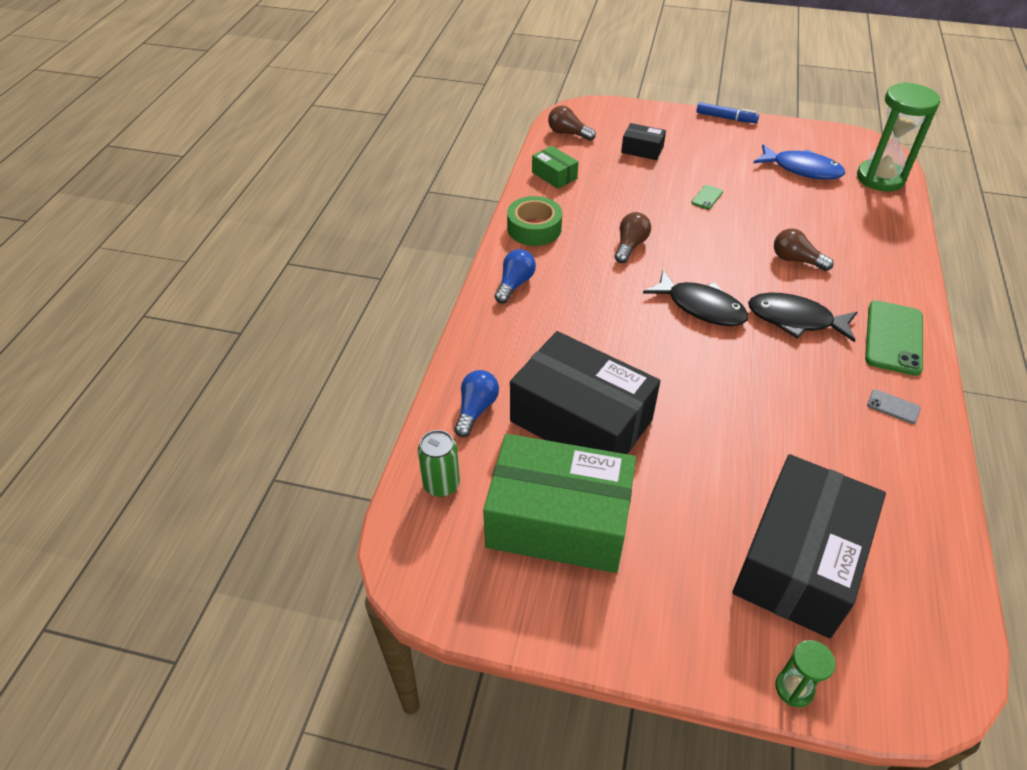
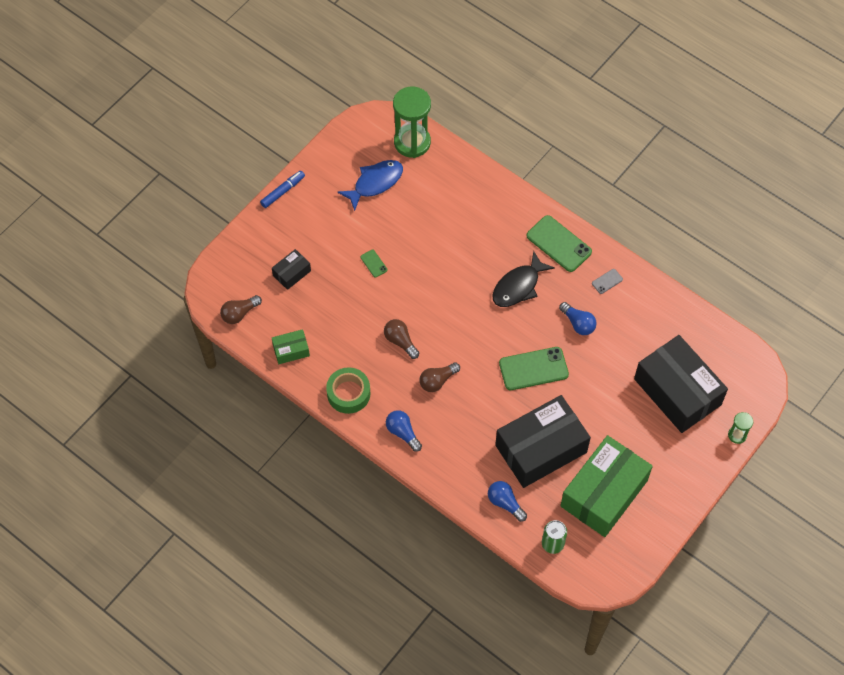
camera: 65 degrees left, 15 degrees up
black fish [643,270,749,326] -> none
brown light bulb [774,228,834,271] -> brown light bulb moved to [420,362,460,392]
none -> green phone [499,347,569,390]
none -> blue light bulb [559,302,597,335]

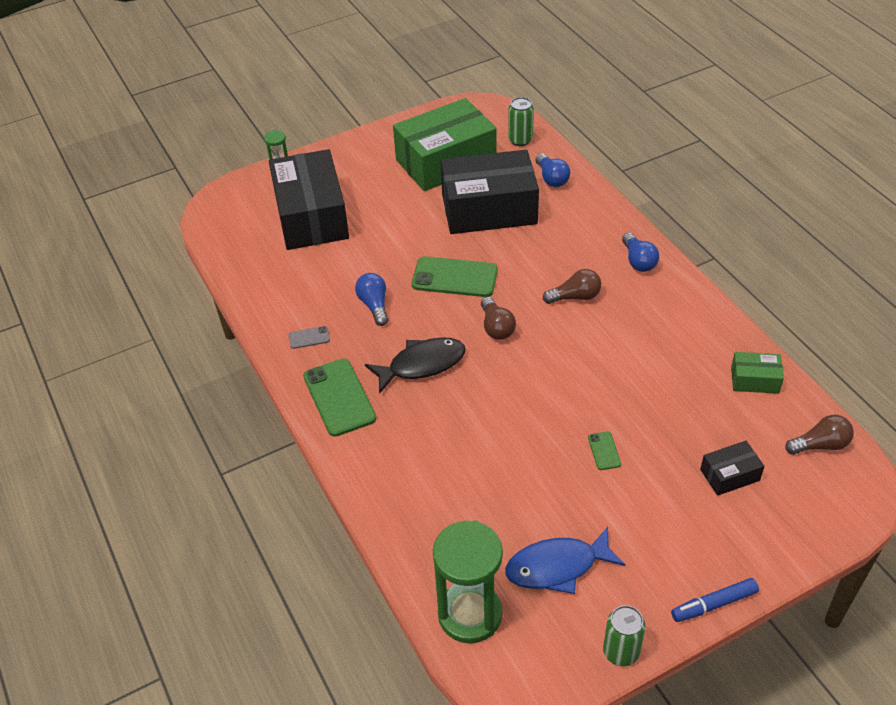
camera: 155 degrees left, 15 degrees down
green tape [326,367,371,414] -> none
brown light bulb [384,319,419,359] -> brown light bulb moved to [481,297,516,340]
none -> green can [603,605,646,666]

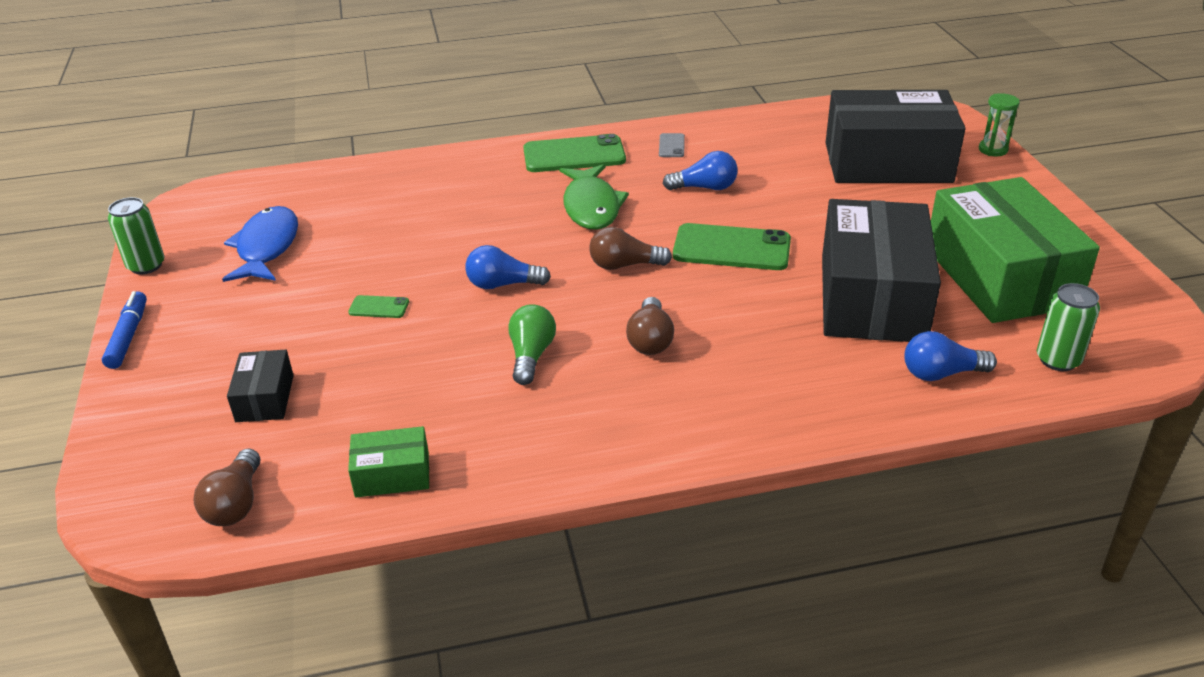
camera: 105 degrees right, 10 degrees down
black fish [365,337,466,394] -> green fish [560,164,629,230]
green phone [412,256,498,297] -> green phone turned 75 degrees clockwise [673,223,791,270]
green hourglass [433,520,503,643] -> none
blue light bulb [622,233,659,272] -> blue light bulb moved to [465,245,551,289]
green box [731,352,784,394] -> green box turned 60 degrees clockwise [348,426,429,498]
none -> green light bulb [508,304,556,385]

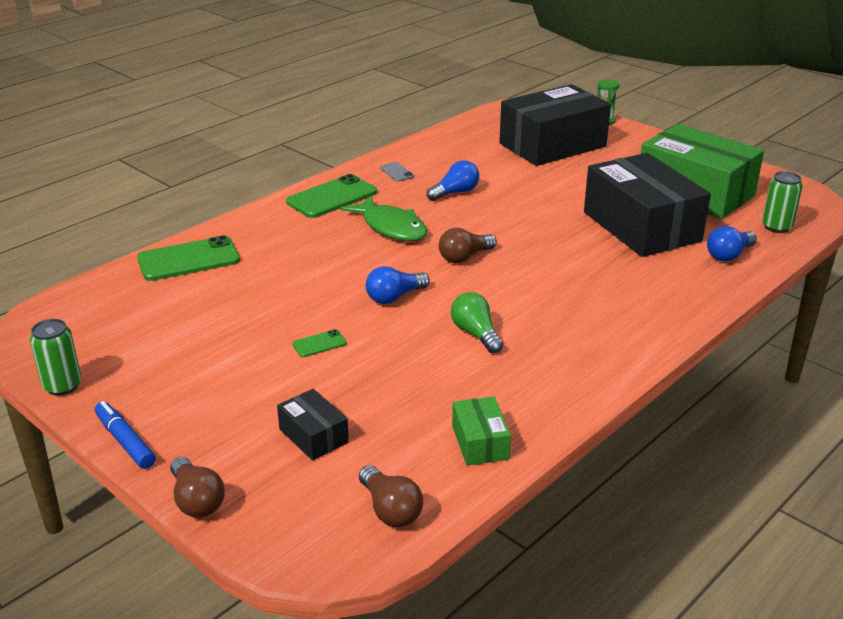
camera: 35 degrees left, 5 degrees down
blue fish [222,206,298,282] -> none
green box [348,426,429,498] -> green box turned 60 degrees counterclockwise [452,396,511,465]
brown light bulb [626,297,674,355] -> brown light bulb moved to [170,457,225,518]
green phone [673,223,791,270] -> green phone moved to [137,236,240,281]

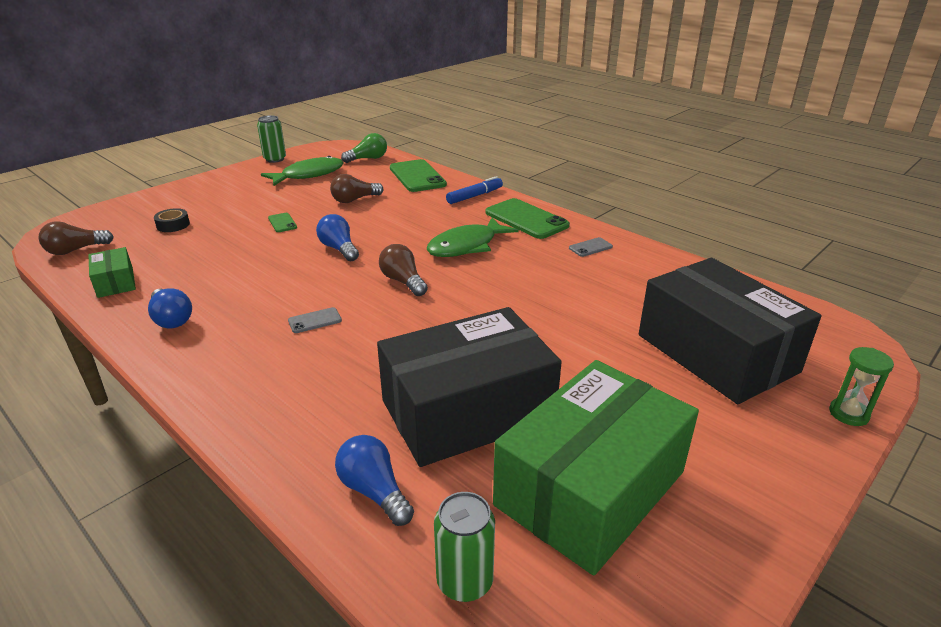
camera: 90 degrees right, 0 degrees up
blue marker [95,401,156,469] -> blue marker moved to [446,176,503,204]
brown light bulb [170,457,225,518] -> brown light bulb moved to [330,174,383,203]
black box [277,389,349,461] -> black tape [154,208,190,232]
blue light bulb [427,160,479,201] -> blue light bulb moved to [148,288,192,328]
green light bulb [451,292,503,354] -> green light bulb moved to [341,133,387,163]
green box [452,396,511,465] -> green box turned 75 degrees clockwise [88,247,136,298]
none -> green fish [261,156,343,186]
none -> grey phone [288,307,342,333]

